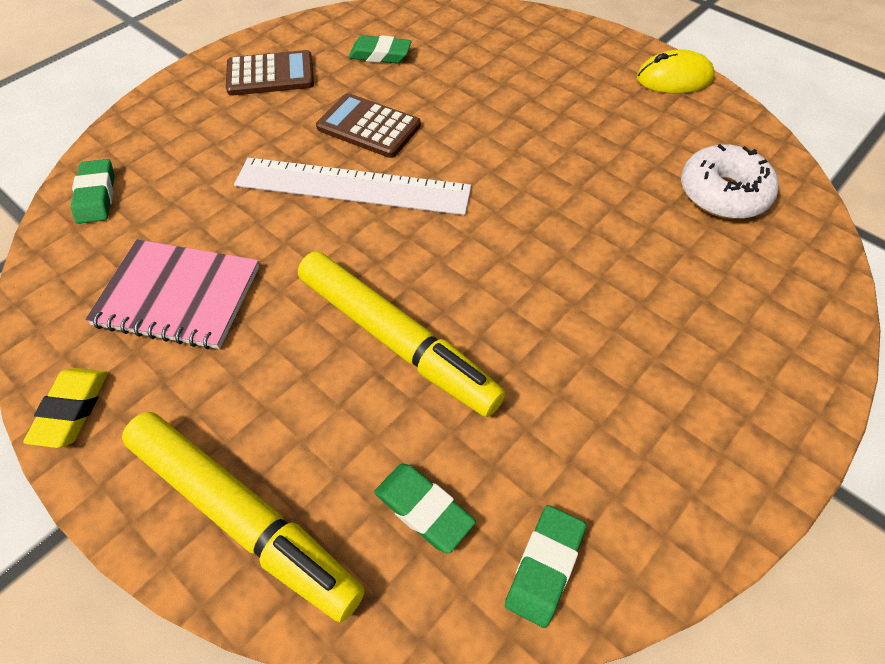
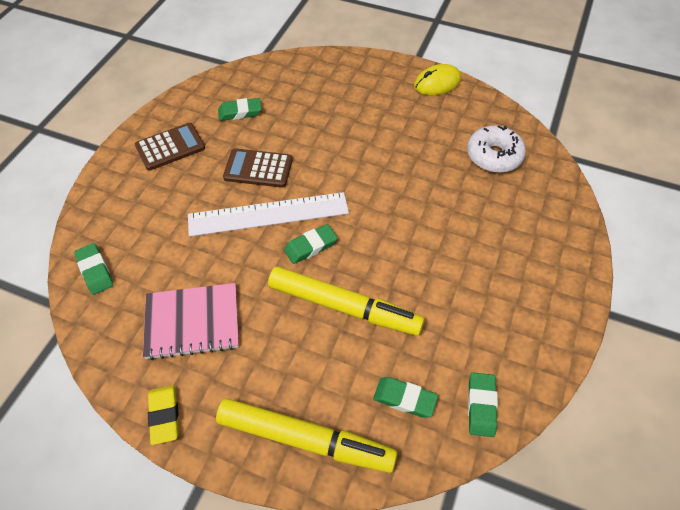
camera: 20 degrees left, 0 degrees up
none -> green eraser [284,224,337,264]

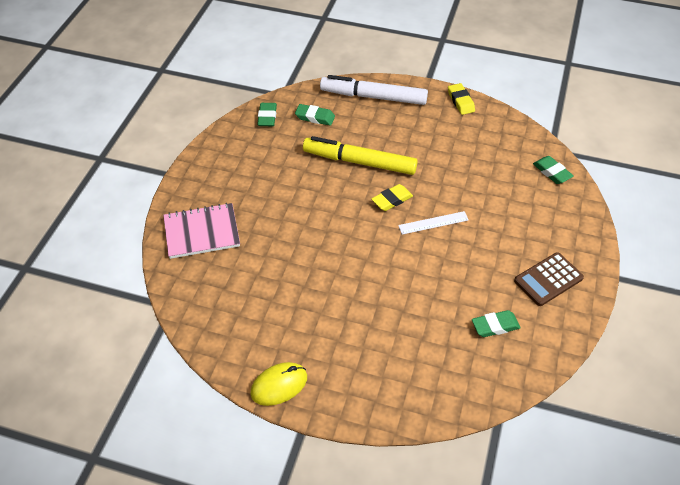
camera: 175 degrees right, 5 degrees down
pink notebook [143,283,239,360] -> pink notebook moved to [163,203,240,259]
white ruler [188,192,349,237] -> white ruler [398,211,469,235], size x0.51
yellow marker [216,398,397,473] -> white marker [320,75,428,105]
brown calculator [223,148,293,188] -> none
green eraser [284,224,337,264] -> yellow eraser [371,184,413,211]
white donut [467,125,526,173] -> none

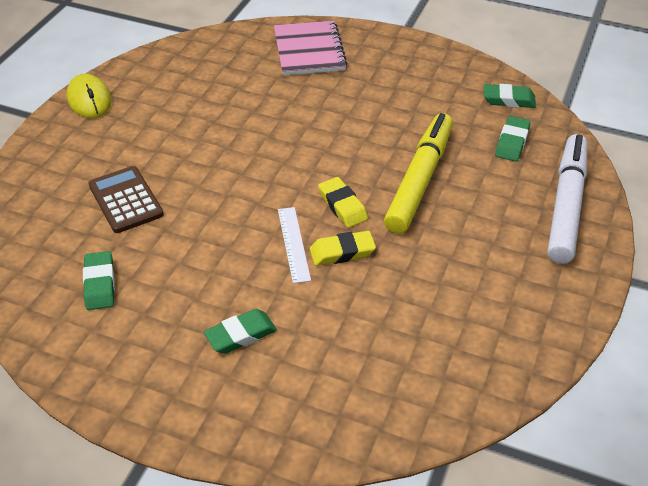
camera: 95 degrees right, 5 degrees down
yellow eraser [448,83,475,115] -> yellow eraser moved to [310,231,376,266]
brown calculator [514,252,584,306] -> brown calculator moved to [88,166,164,233]
green eraser [533,156,574,184] -> green eraser moved to [204,309,277,354]

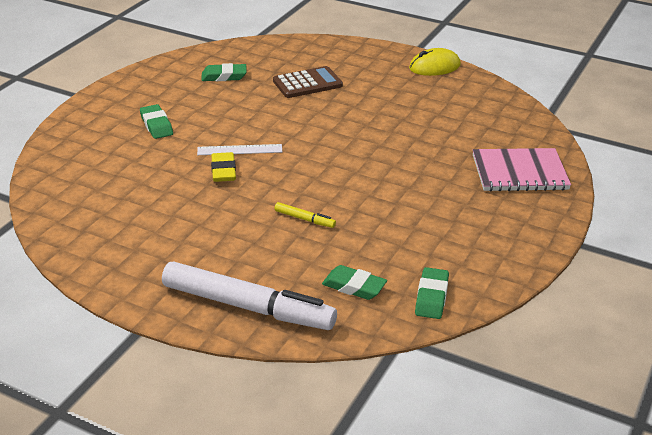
camera: 95 degrees right, 10 degrees down
yellow eraser [318,177,368,228] -> none
yellow marker [384,113,453,234] -> yellow marker [275,202,336,228], size x0.40

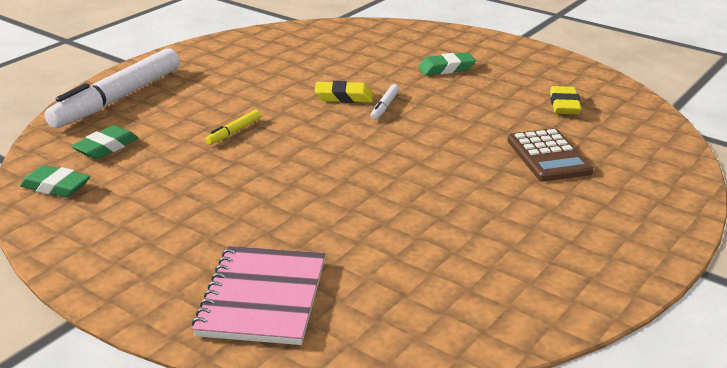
camera: 100 degrees right, 5 degrees down
white ruler [197,144,282,155] -> white marker [370,84,399,120]
green eraser [201,63,247,81] -> yellow eraser [550,86,582,114]
yellow mouse [409,48,461,76] -> none

